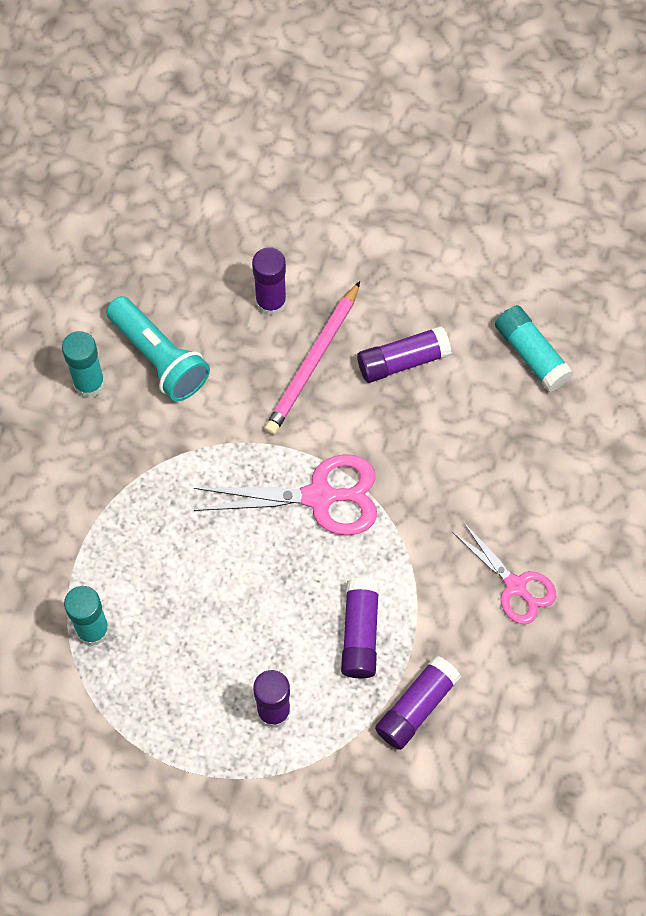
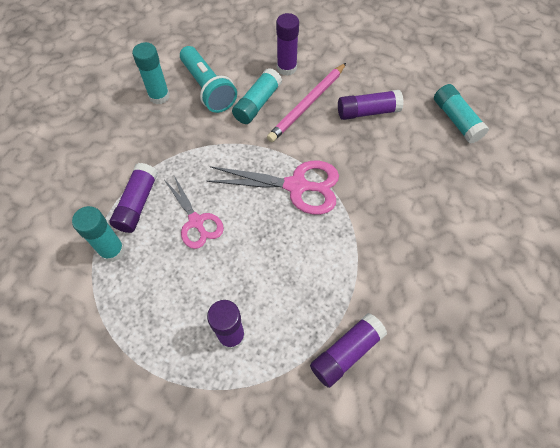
camera: 10 degrees right, 5 degrees down
purple glue stick [341,578,380,678] -> purple glue stick moved to [110,163,158,233]
pink scissors [453,522,556,624] -> pink scissors moved to [165,176,224,249]
none -> turquoise glue stick [232,68,282,124]

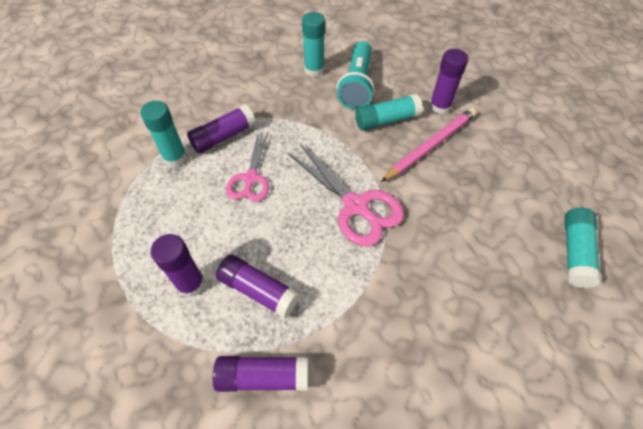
camera: 40 degrees right, 5 degrees down
pink pencil [267,63,346,142] -> pink pencil turned 150 degrees clockwise [381,108,477,182]
purple glue stick [338,90,404,120] -> purple glue stick moved to [216,255,300,319]

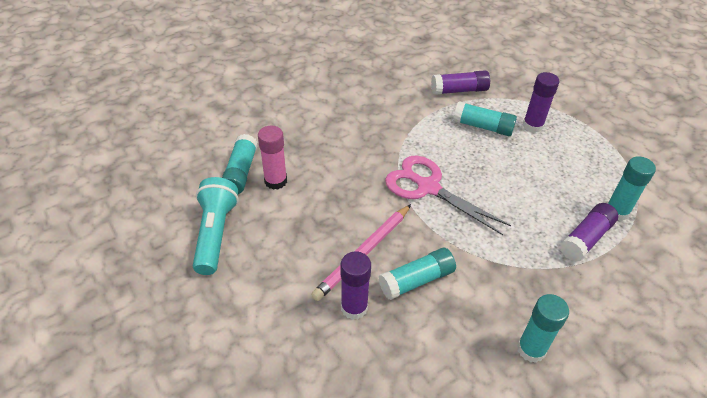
camera: 170 degrees right, 10 degrees down
purple glue stick [216,255,300,319] -> turquoise glue stick [453,101,517,136]
pink scissors [226,133,269,202] -> none
turquoise flashlight [337,41,374,109] -> turquoise flashlight moved to [193,177,239,275]
none -> pink glue stick [258,126,287,190]

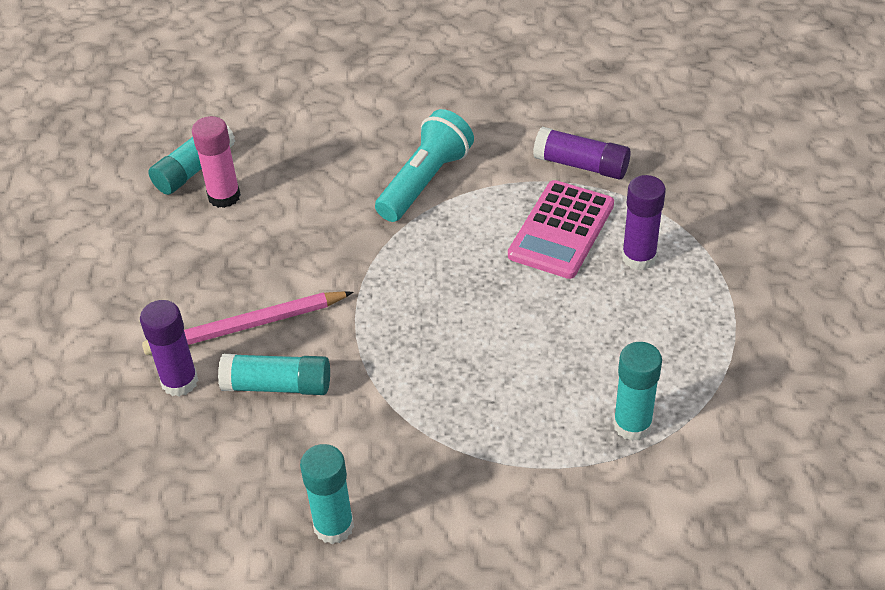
camera: 35 degrees right, 0 degrees up
turquoise flashlight [193,177,239,275] -> turquoise flashlight moved to [375,109,474,222]
pink scissors [385,156,511,235] -> none
turquoise glue stick [453,101,517,136] -> pink calculator [508,180,614,279]
purple glue stick [560,203,618,262] -> none

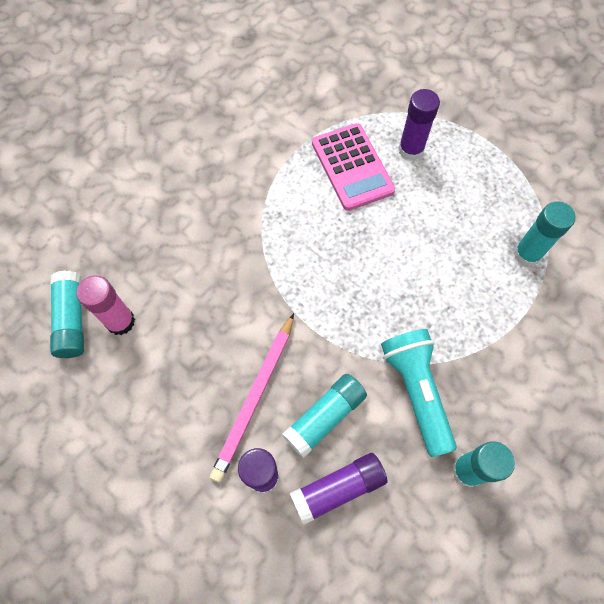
camera: 50 degrees left, 20 degrees up
turquoise flashlight [375,109,474,222] -> turquoise flashlight moved to [381,329,457,457]
purple glue stick [533,127,631,180] -> purple glue stick moved to [290,453,388,525]

